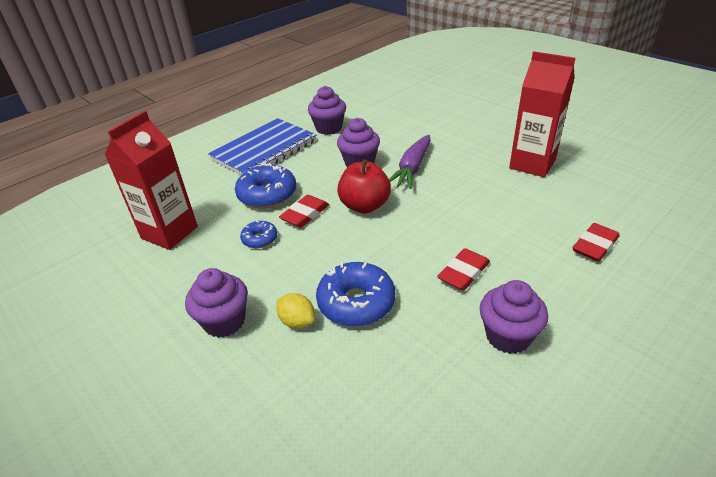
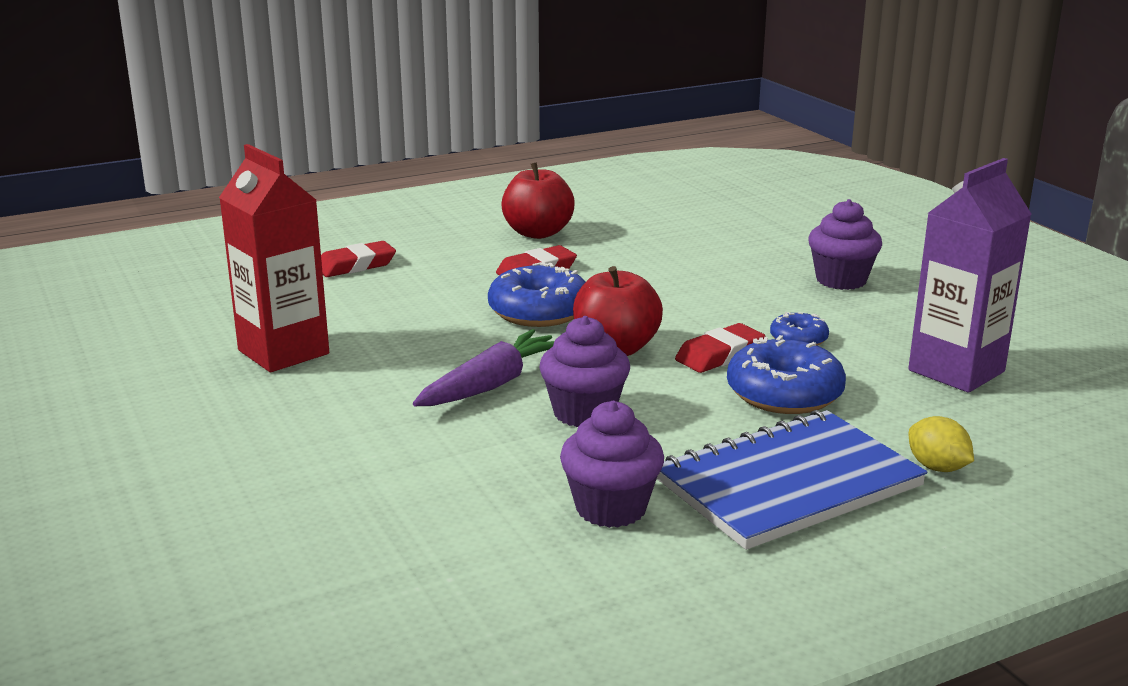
camera: 165 degrees left, 15 degrees down
red carton [105,111,198,250] -> purple carton [908,158,1032,393]
yellow lemon [276,293,315,328] -> yellow lemon moved to [909,416,974,472]
blue donut [316,262,395,326] -> blue donut moved to [488,262,586,327]
purple cupcake [480,280,548,354] -> red apple [501,162,575,239]

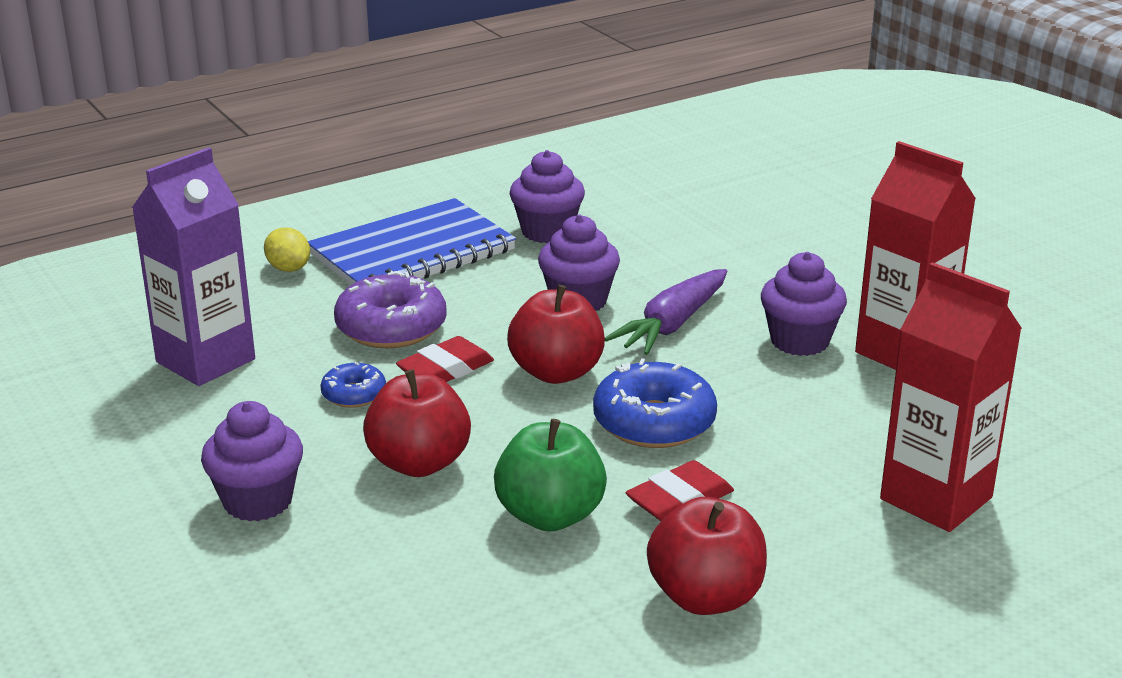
camera: 175 degrees right, 5 degrees up
red eraser [321,241,396,277] -> red carton [880,262,1022,532]
blue donut [727,335,846,414] -> purple donut [334,271,447,348]
none -> red apple [363,369,471,477]
none -> green apple [494,419,607,532]
none -> purple cupcake [761,252,847,356]

